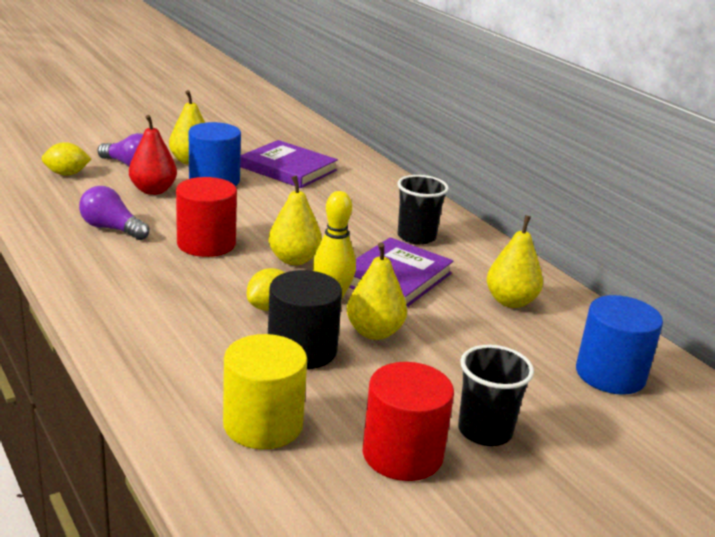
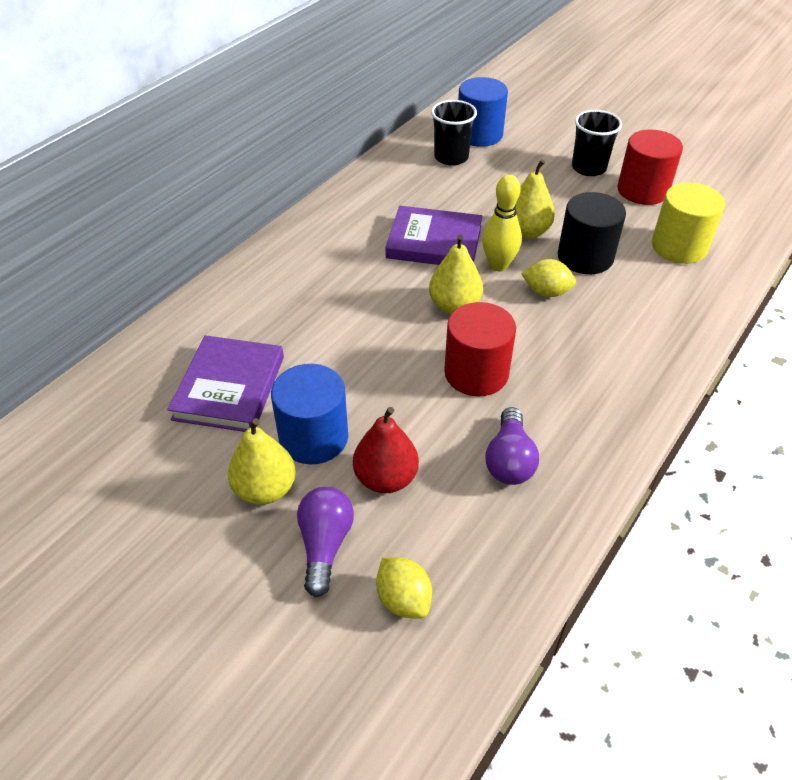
camera: 110 degrees left, 20 degrees up
black cup [397,175,449,245] -> black cup moved to [431,100,477,166]
yellow pear [487,215,543,308] -> none

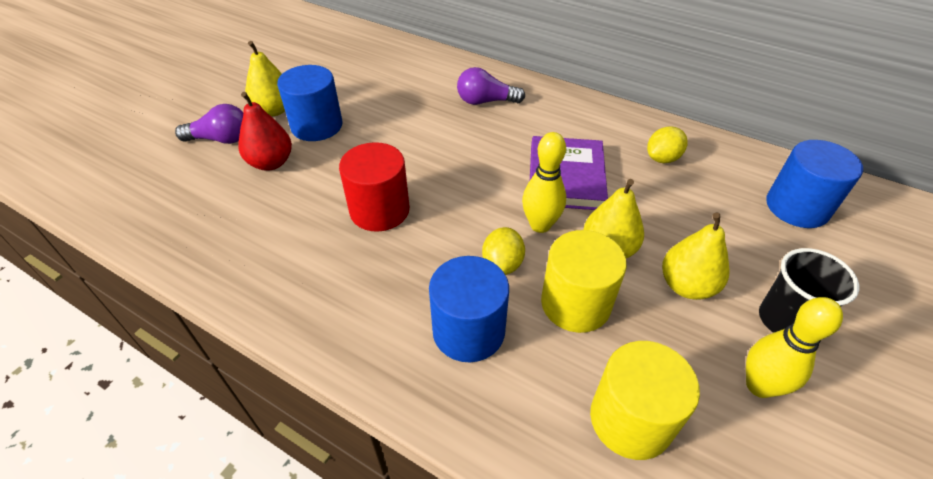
camera: 85 degrees right, 0 degrees up
purple book [167,335,284,432] -> none
yellow lemon [376,557,432,619] -> yellow lemon moved to [647,126,688,163]
yellow pear [429,234,483,314] -> yellow pear moved to [662,213,730,300]
black cup [431,100,477,166] -> none
purple light bulb [485,407,539,485] -> purple light bulb moved to [457,67,525,105]
black cylinder [558,192,626,274] -> yellow cylinder [541,230,627,333]
red cylinder [617,130,683,205] -> yellow bowling pin [746,297,843,398]
none -> blue cylinder [429,256,509,362]

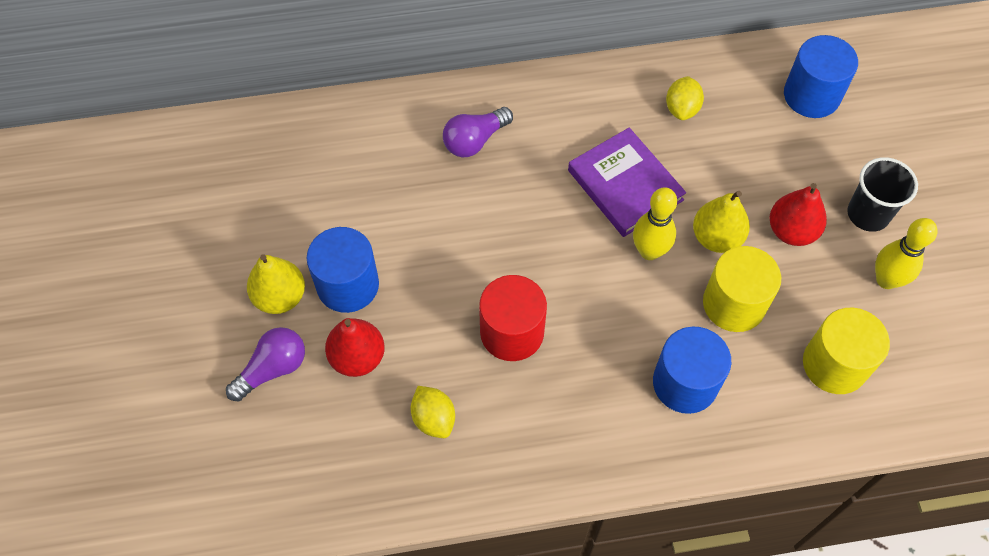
camera: 40 degrees left, 15 degrees up
yellow lemon [482,227,525,275] -> yellow lemon moved to [411,386,455,438]
yellow pear [662,213,730,300] -> red pear [769,183,827,246]

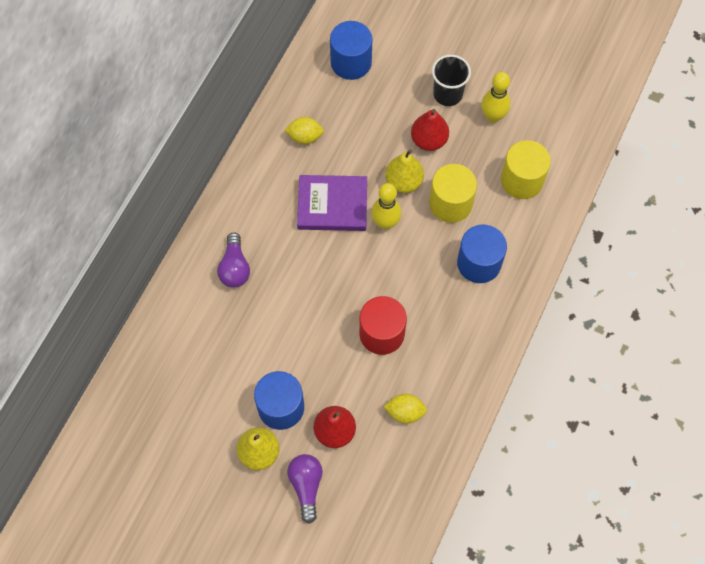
camera: 55 degrees left, 5 degrees up
yellow lemon [666,76,704,120] -> yellow lemon turned 45 degrees counterclockwise [285,117,324,144]

